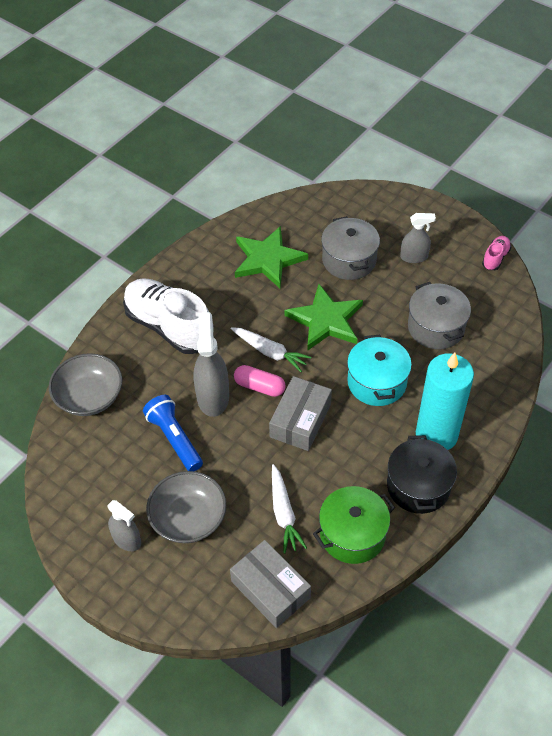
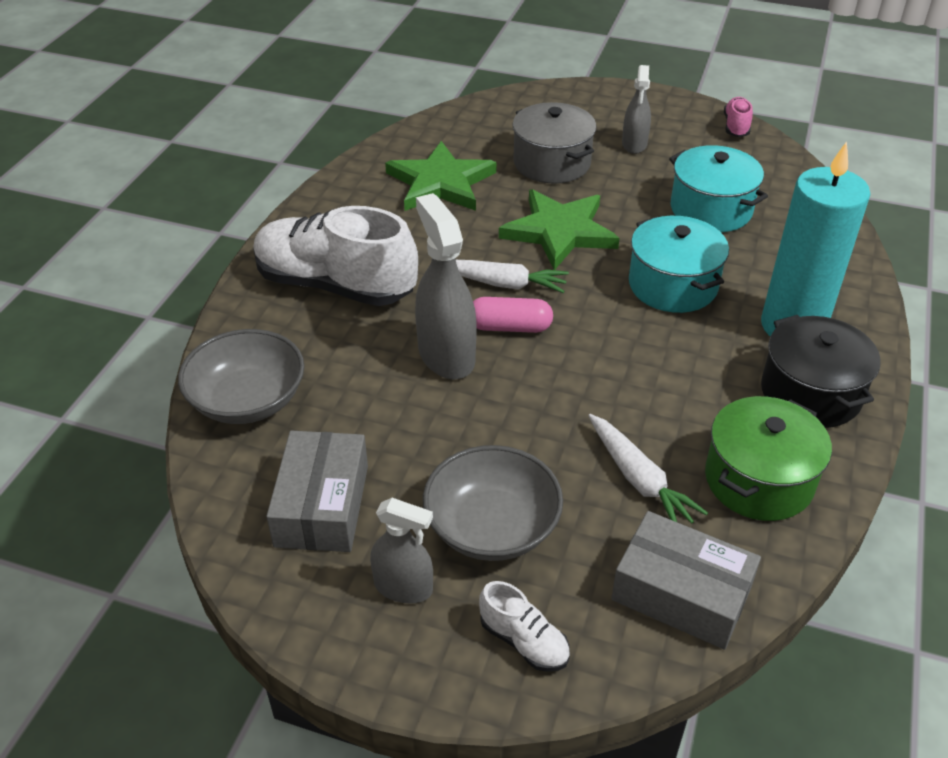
camera: 20 degrees left, 10 degrees down
blue flashlight [143,395,203,471] -> none
grey box [269,376,332,451] -> grey box moved to [266,431,368,552]
grey spray bottle [400,213,436,263] -> grey spray bottle turned 120 degrees clockwise [622,65,651,154]
grey pot [408,282,471,349] -> turquoise pot [669,145,768,232]
none -> white shoe [479,581,570,672]

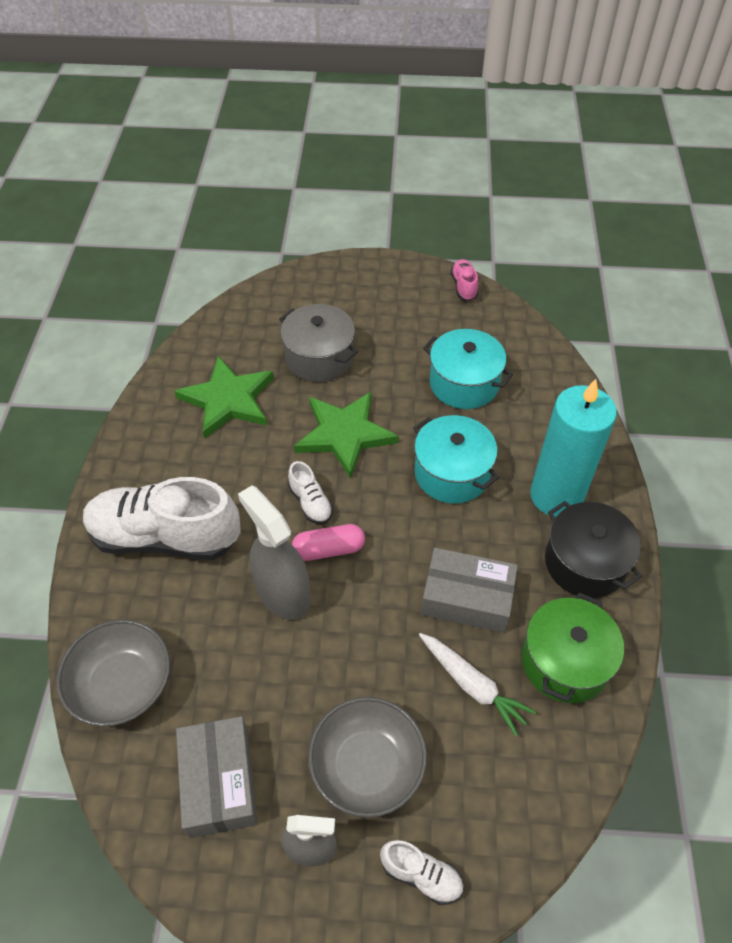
camera: 15 degrees left, 10 degrees up
white carrot [456,260,569,293] -> white shoe [288,461,333,524]
grey box [611,511,761,650] -> grey box moved to [421,548,518,633]
grey spray bottle [622,65,651,154] -> none

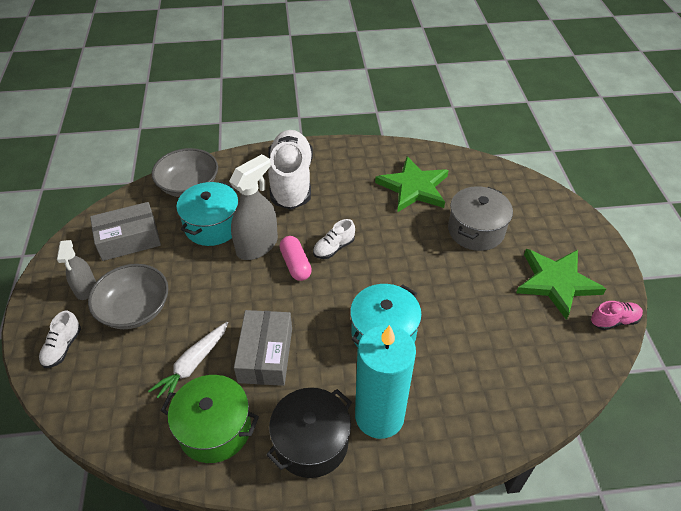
camera: 80 degrees right, 5 degrees down
green star [294,392,399,479] -> green star moved to [516,249,606,320]
turquoise pot [423,329,513,409] -> turquoise pot moved to [176,182,239,246]

